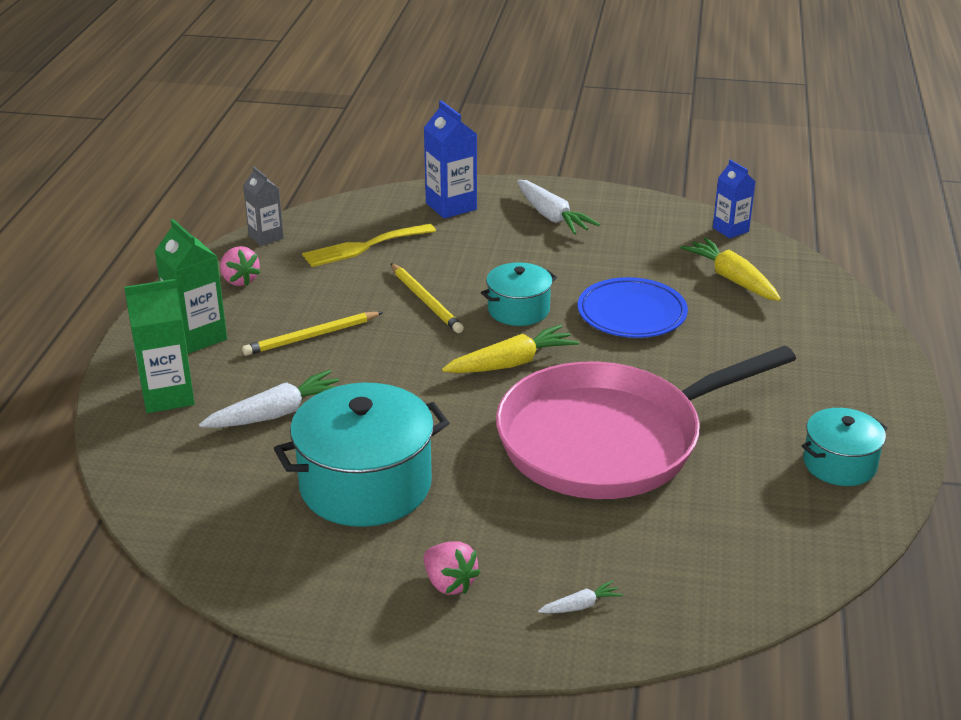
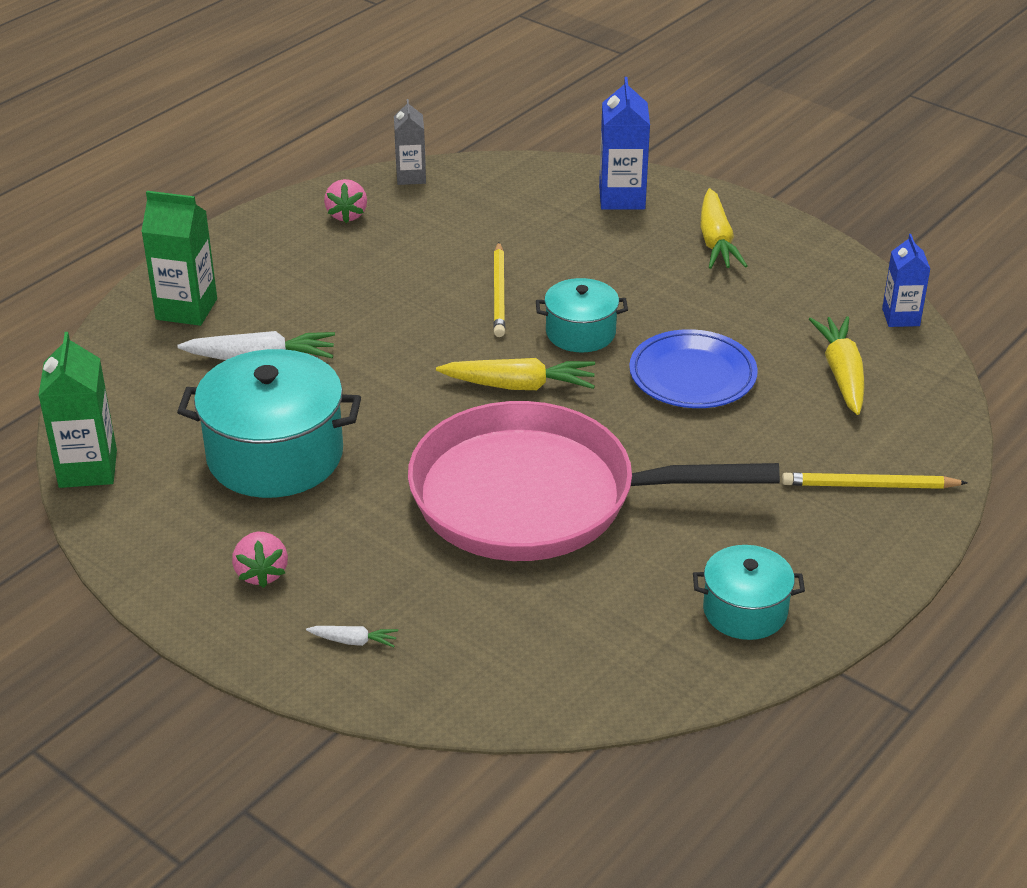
camera: 30 degrees right, 5 degrees up
green carton [154,219,227,354] -> green carton moved to [39,332,117,488]
yellow pencil [242,312,383,356] -> yellow pencil moved to [782,472,968,489]
yellow fork [302,224,436,267] -> none
white carrot [517,180,600,234] -> yellow carrot [700,188,747,269]

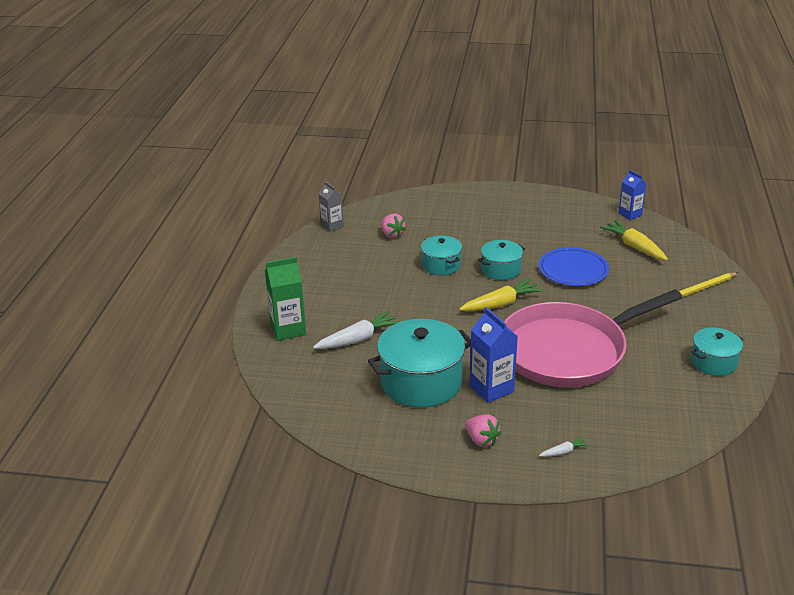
camera: 30 degrees left, 5 degrees down
green carton [39,332,117,488] -> none
pink strawberry [324,179,367,223] -> pink strawberry moved to [381,213,406,238]
yellow pencil [493,242,505,337] -> turquoise pot [421,235,462,275]
blue carton [599,77,650,210] -> blue carton moved to [470,307,518,403]
yellow carrot [700,188,747,269] -> none

